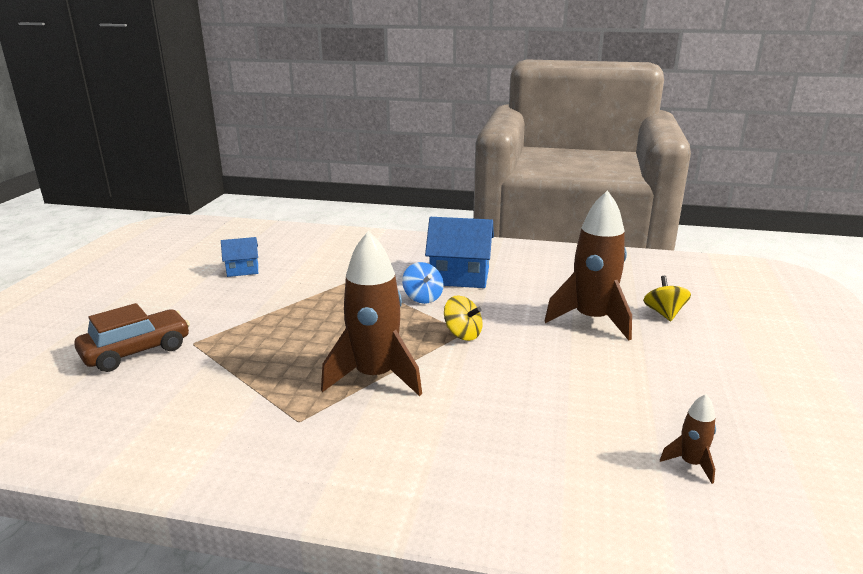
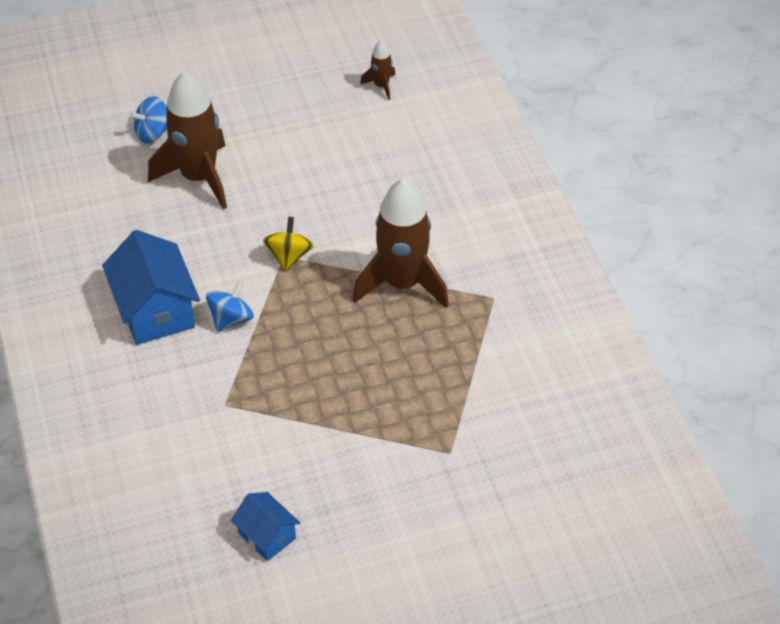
camera: 120 degrees left, 25 degrees up
brown car [74,303,190,372] -> none
yellow spinning top [643,276,691,321] -> blue spinning top [130,96,167,143]

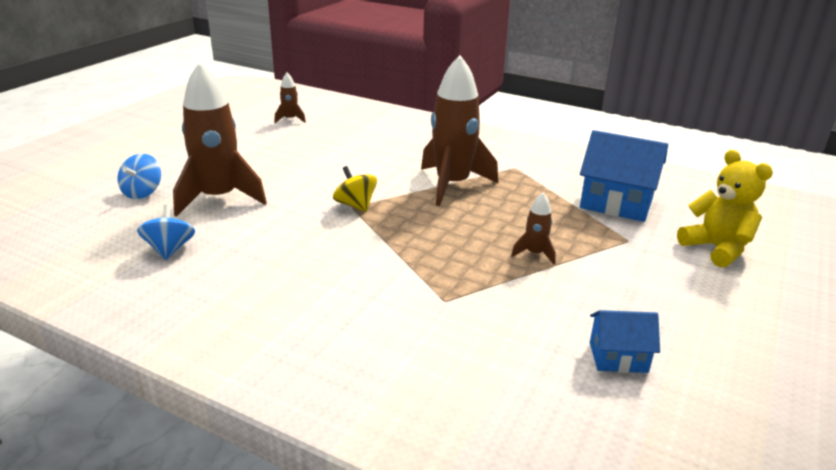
camera: 45 degrees left, 20 degrees down
blue house [102,230,200,345] -> blue house moved to [580,130,668,222]
blue spinning top [206,281,254,332] -> blue spinning top moved to [137,204,195,260]
none -> brown rocket [511,193,556,265]
none -> yellow teddy bear [677,150,773,268]

